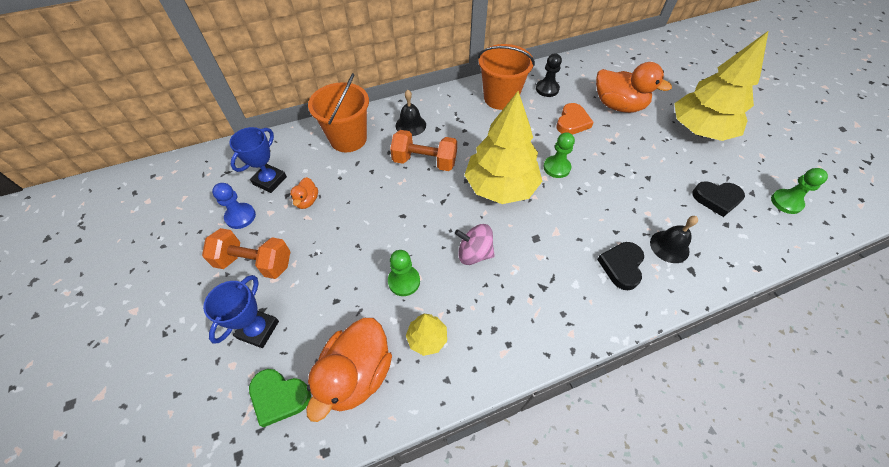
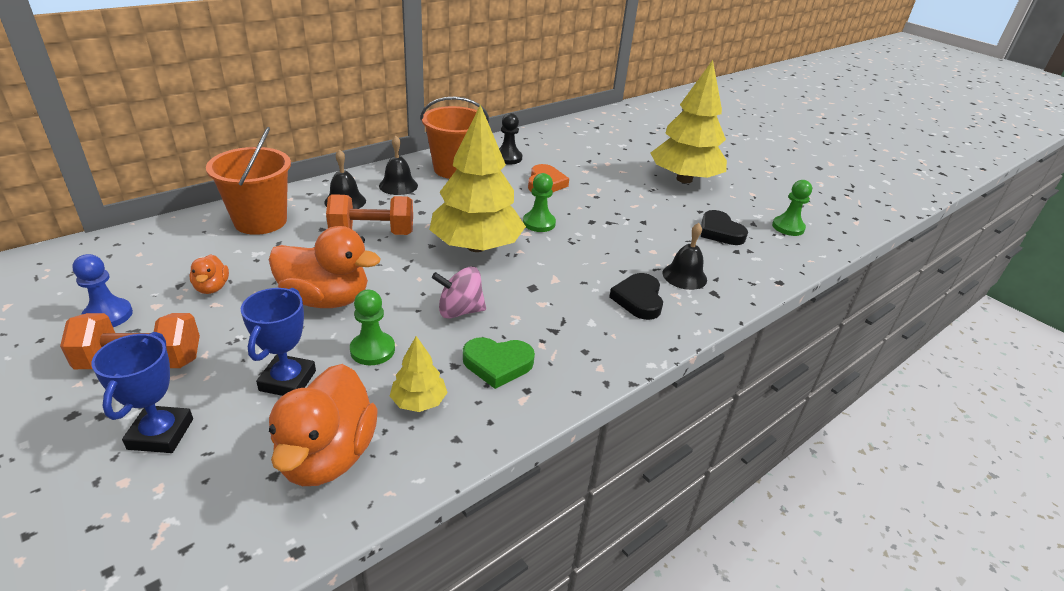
camera: 20 degrees left, 20 degrees down
blue trophy [229,127,287,193] -> blue trophy moved to [241,288,316,396]
green heart [249,369,311,427] -> green heart moved to [463,337,535,389]
orange duck [596,62,672,113] -> orange duck moved to [269,226,381,308]
black heart [692,181,745,217] -> black heart turned 75 degrees clockwise [701,210,748,245]
none -> black bell [379,136,418,195]

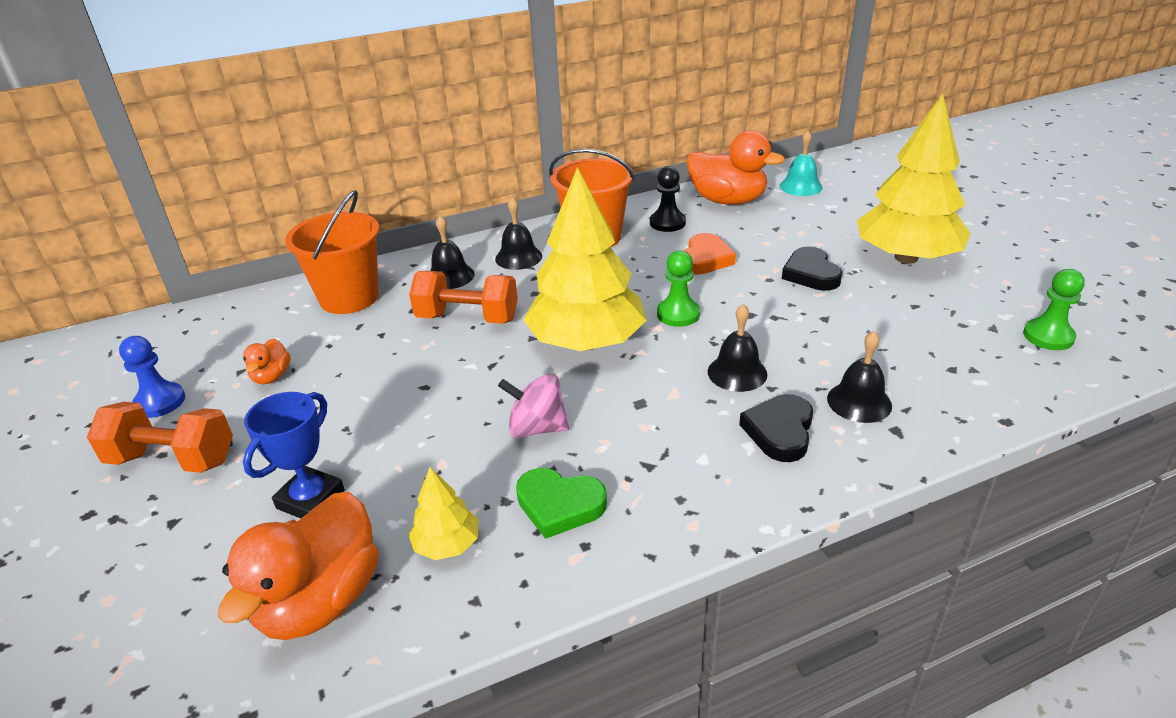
camera: 20 degrees right, 0 degrees up
blue trophy [91,332,193,453] -> none
orange duck [269,226,381,308] -> orange duck moved to [686,130,785,205]
green pawn [350,290,395,365] -> none
black heart [701,210,748,245] -> black heart moved to [782,246,842,291]
none -> black bell [708,304,767,392]
none -> turquoise bell [779,131,823,196]

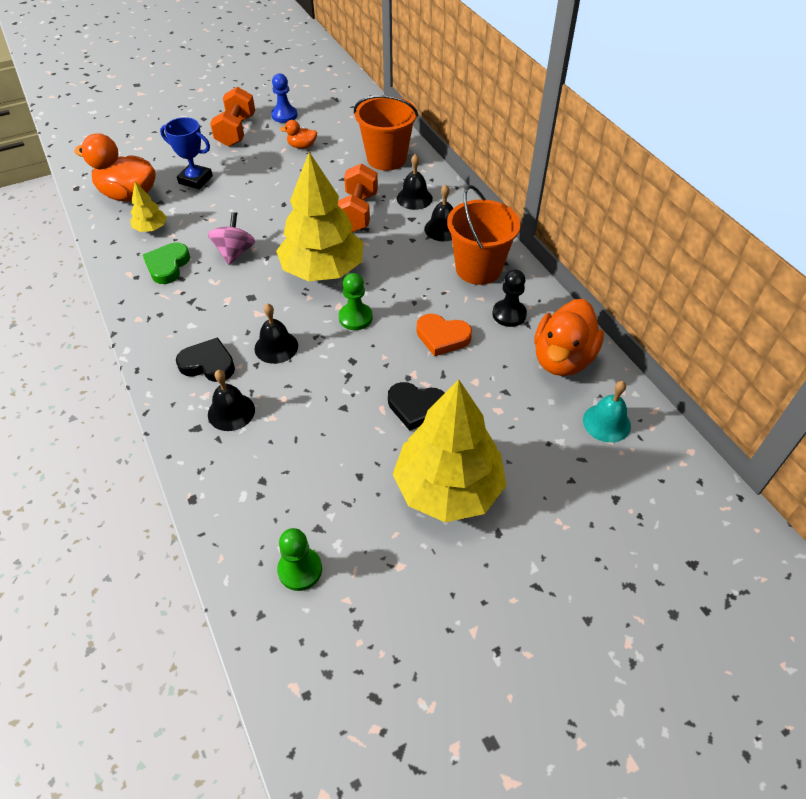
camera: 85 degrees right, 15 degrees up
black heart [782,246,842,291] -> black heart turned 150 degrees counterclockwise [388,382,444,431]

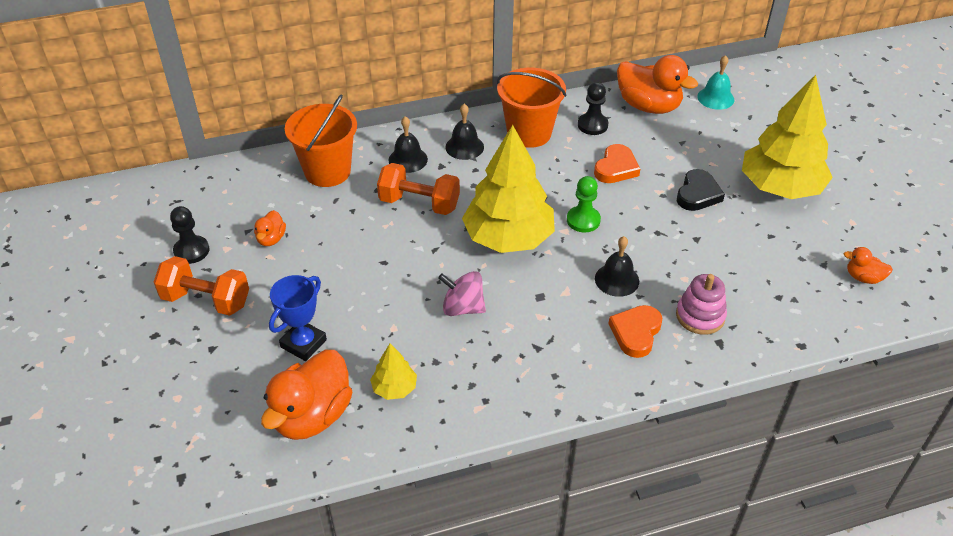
camera: 80 degrees left, 5 degrees down
green heart [143,243,190,284] -> none
black heart [176,337,235,382] -> orange heart [608,305,662,358]
black bell [208,370,255,431] -> pink stacking toy [676,274,727,335]
blue pawn [271,73,298,123] -> black pawn [170,206,209,264]
green pawn [277,528,322,591] -> orange duck [844,247,893,284]

